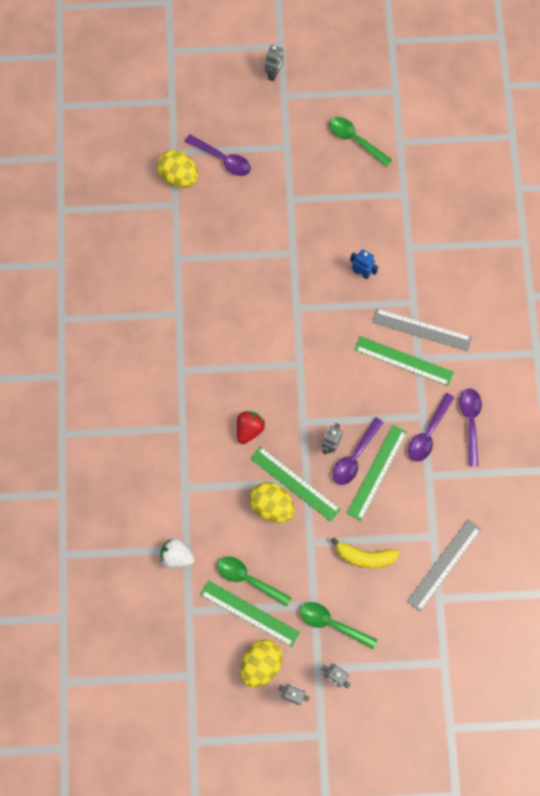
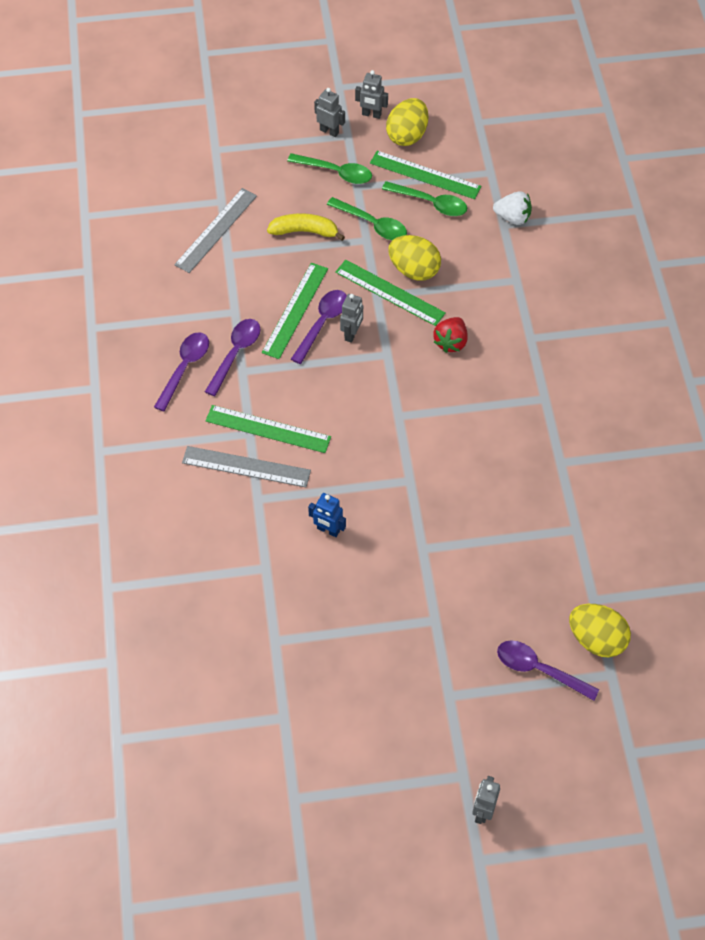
camera: 175 degrees right, 15 degrees down
green spoon [329,117,392,167] -> green spoon moved to [327,197,407,240]
purple spoon [459,388,482,466] -> purple spoon turned 150 degrees counterclockwise [154,332,209,411]

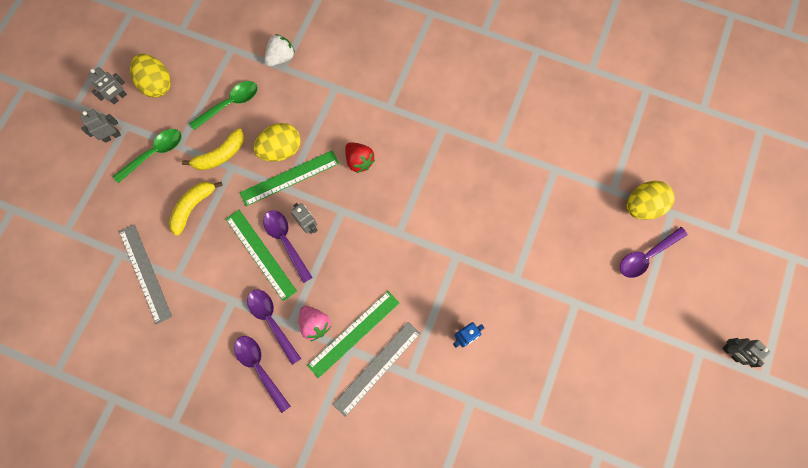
camera: 60 degrees left, 15 degrees up
green spoon [327,197,407,240] -> yellow banana [182,128,244,170]
green ruler [370,151,481,199] -> none
none -> pink strawberry [299,306,331,341]

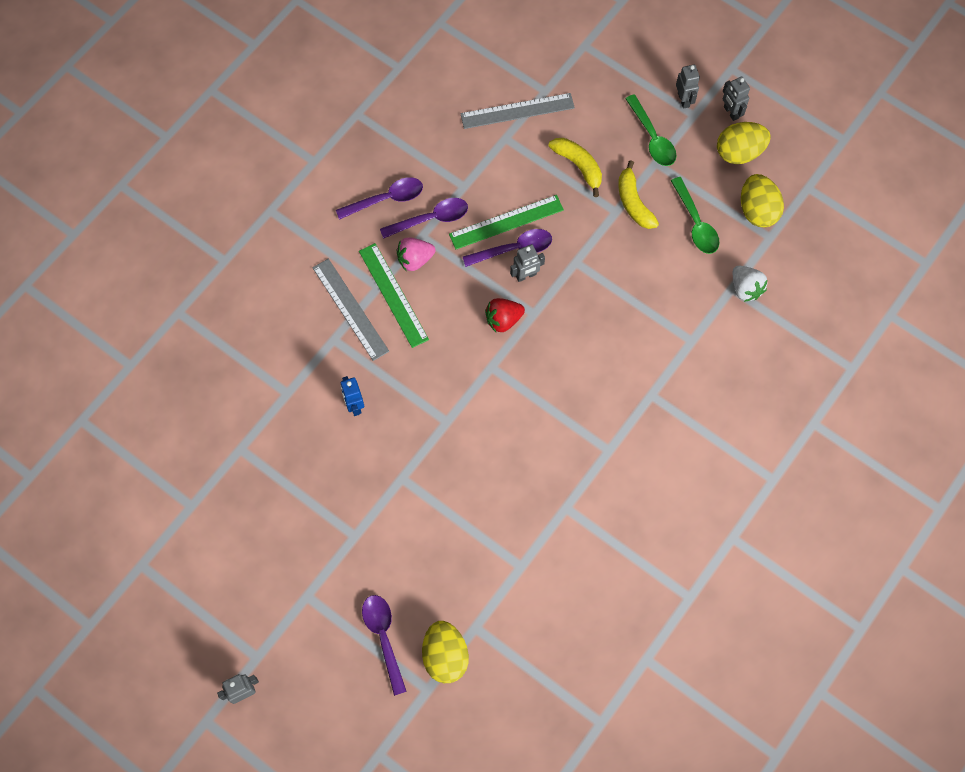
camera: 105 degrees right, 5 degrees down
green ruler [240,150,339,206] -> none
yellow egg [253,123,301,162] -> yellow egg moved to [741,174,784,227]
red strawberry [345,142,375,173] -> red strawberry moved to [485,298,525,332]

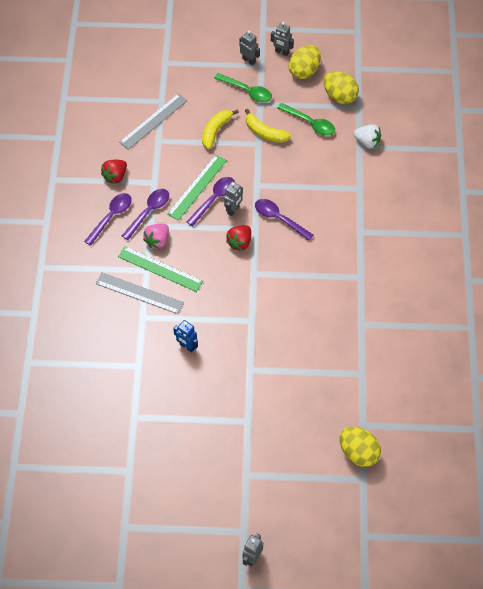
camera: 35 degrees left, 10 degrees down
purple spoon [362,595,407,696] -> purple spoon moved to [255,199,314,241]
yellow banana [548,138,602,197] -> yellow banana turned 75 degrees counterclockwise [202,109,239,149]
none -> red strawberry [101,160,127,184]

